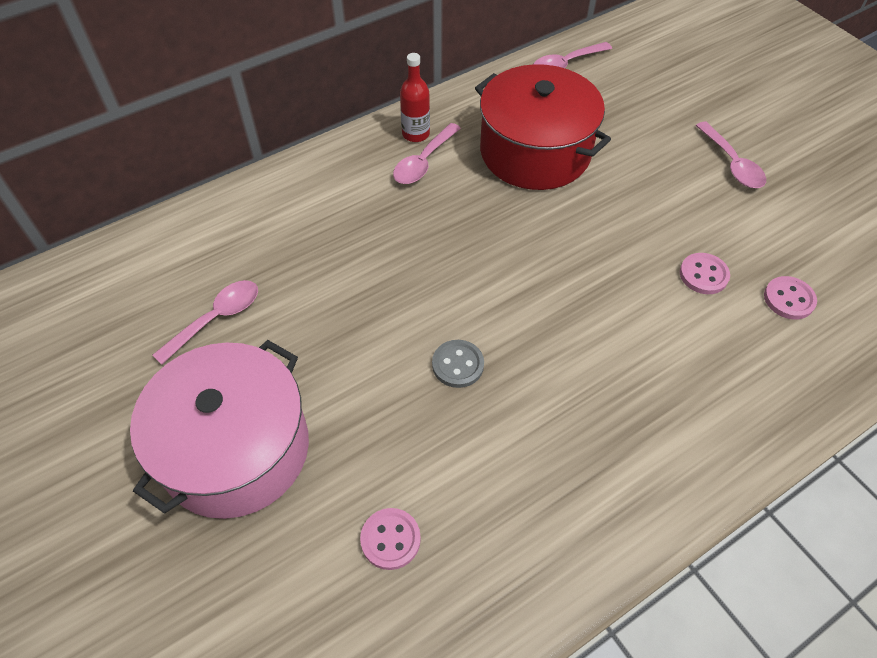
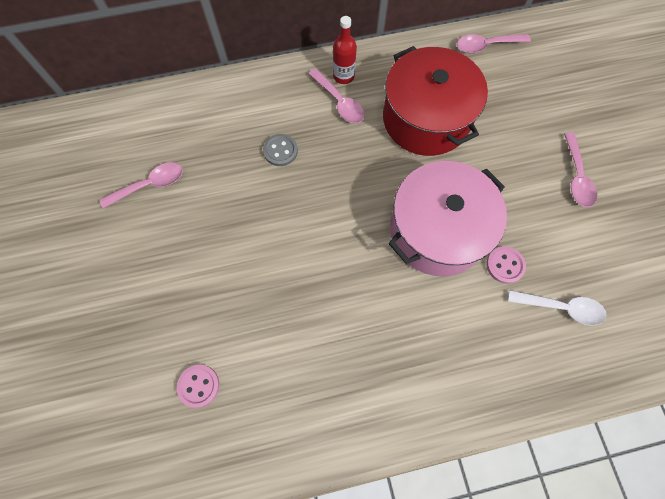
camera: 20 degrees right, 15 degrees up
pink pot [130,340,309,519] -> pink pot moved to [388,161,507,276]
pink spoon [393,123,461,184] -> pink spoon turned 90 degrees counterclockwise [308,68,365,123]
grey button [432,340,484,388] -> grey button moved to [263,134,298,166]
pink button [764,276,817,319] -> white spoon [508,290,607,326]

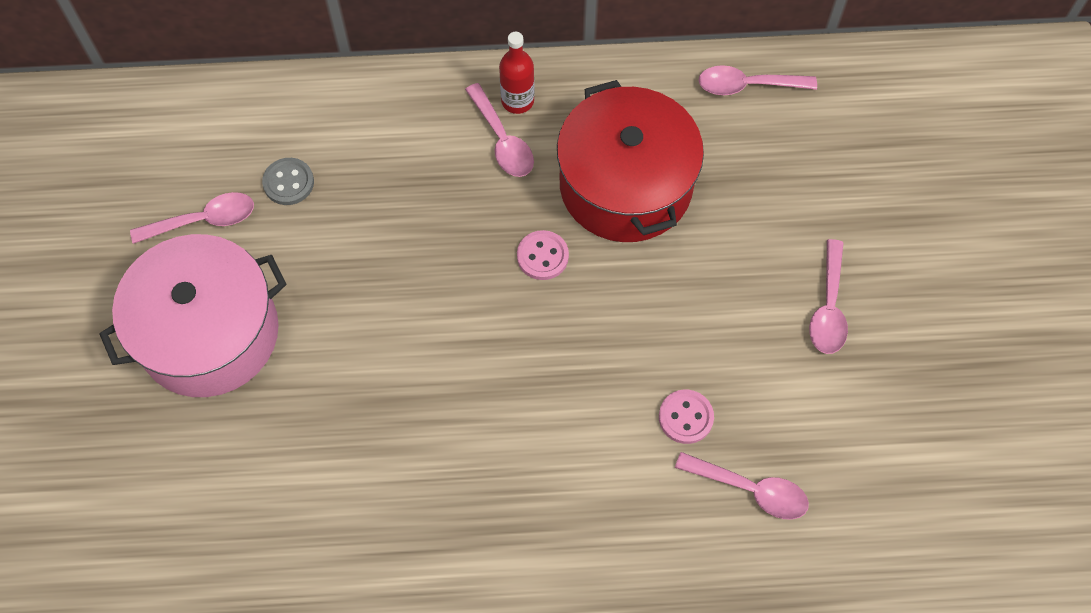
camera: 10 degrees right, 5 degrees down
pink button [177,365,219,408] -> pink button moved to [517,230,569,280]
grey button [263,134,298,166] -> grey button moved to [262,158,314,205]
pink pot [388,161,507,276] -> pink pot moved to [100,234,287,397]
white spoon [508,290,607,326] -> pink spoon [675,452,809,520]

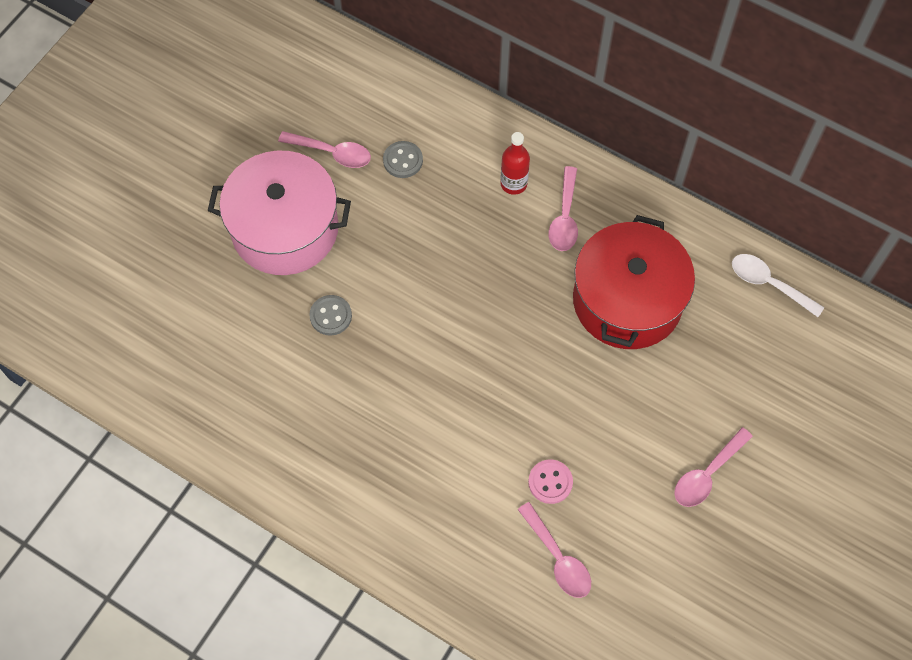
camera: 35 degrees right, 0 degrees up
red bottle [499,32,535,114] -> red bottle moved to [500,132,530,195]
pink button [517,230,569,280] -> none
pink spoon [698,65,817,95] -> white spoon [732,254,824,317]
none -> grey button [309,295,352,336]

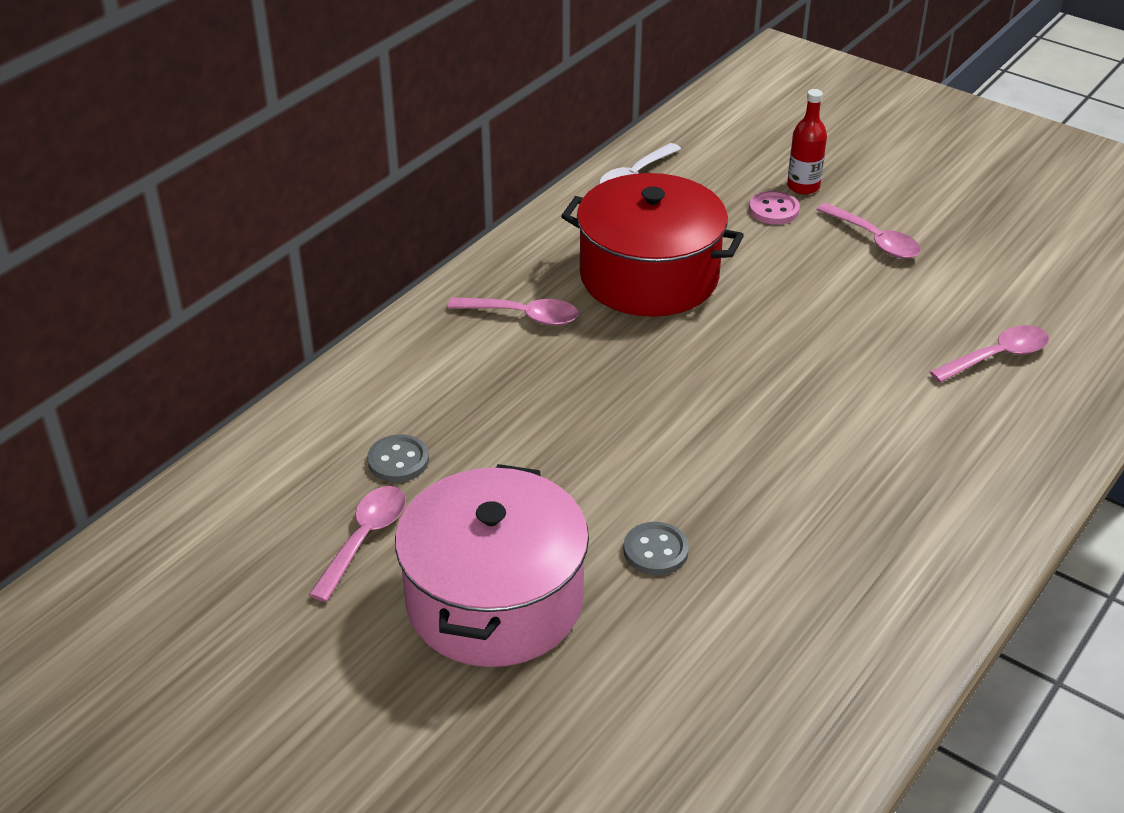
camera: 85 degrees left, 25 degrees down
red bottle [500,132,530,195] -> red bottle moved to [787,89,827,195]
pink button [528,459,573,504] -> pink button moved to [749,191,800,225]

